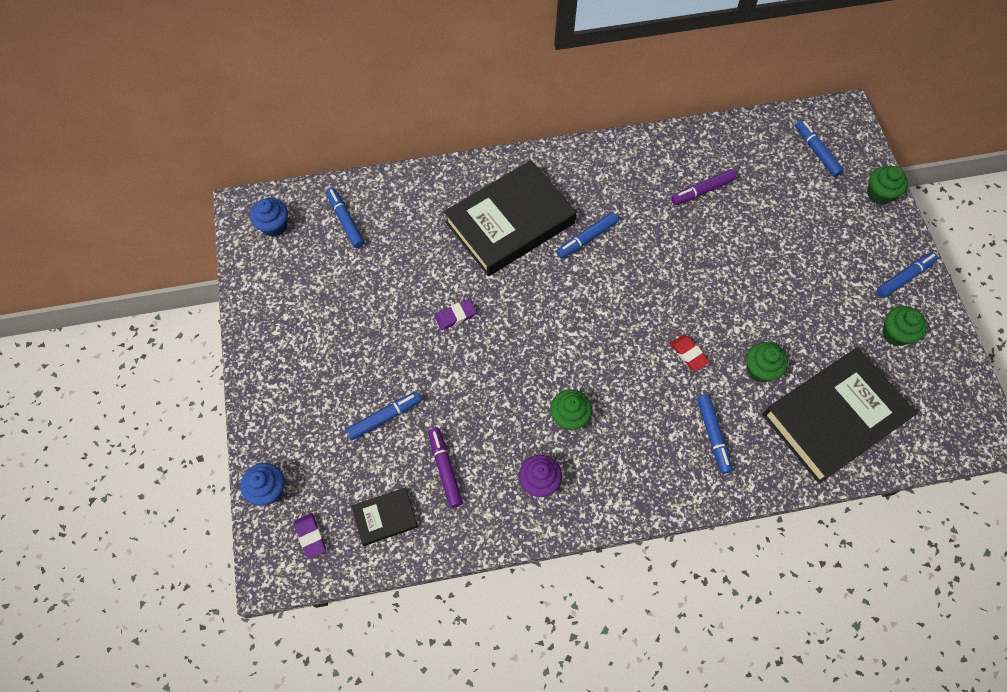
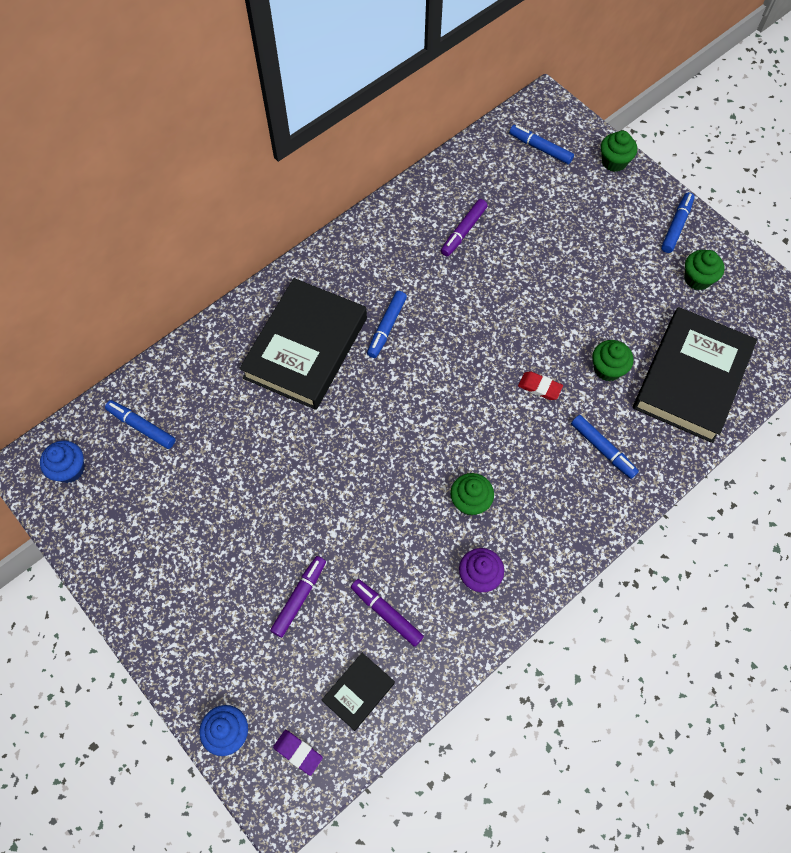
camera: 30 degrees left, 0 degrees up
blue marker [346,392,421,440] -> purple marker [270,556,326,638]
purple eraser [435,299,477,330] -> none

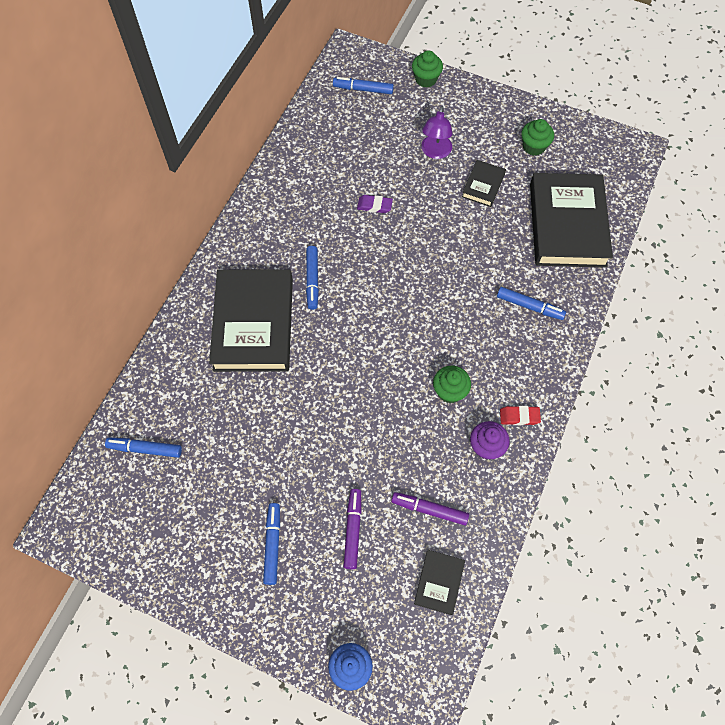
camera: 25 degrees left, 0 degrees up
blue cupcake [40,441,84,483] -> none
purple eraser [273,730,323,776] -> purple eraser moved to [357,195,393,213]
purple marker [441,199,488,257] -> none
red eraser [518,371,563,400] -> red eraser moved to [500,406,541,425]
green cupcake [592,340,634,382] -> none
blue marker [661,192,695,253] -> blue marker moved to [263,503,280,585]
none -> purple lamp [421,106,453,159]
none -> black book [462,160,506,207]

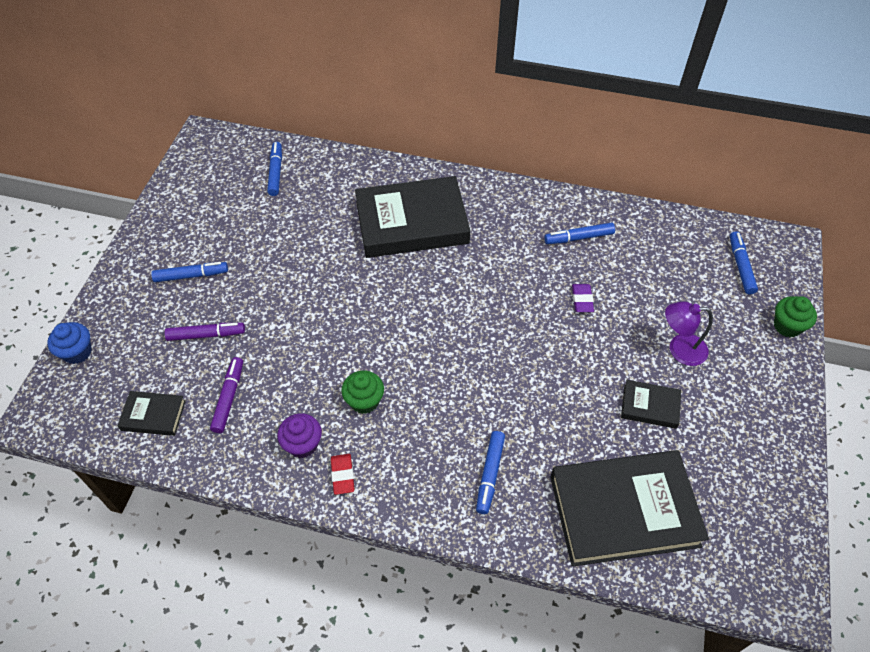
camera: 80 degrees right, 10 degrees down
blue marker [306,246,319,310] -> blue marker moved to [544,223,615,244]
green cupcake [521,119,554,156] -> none

